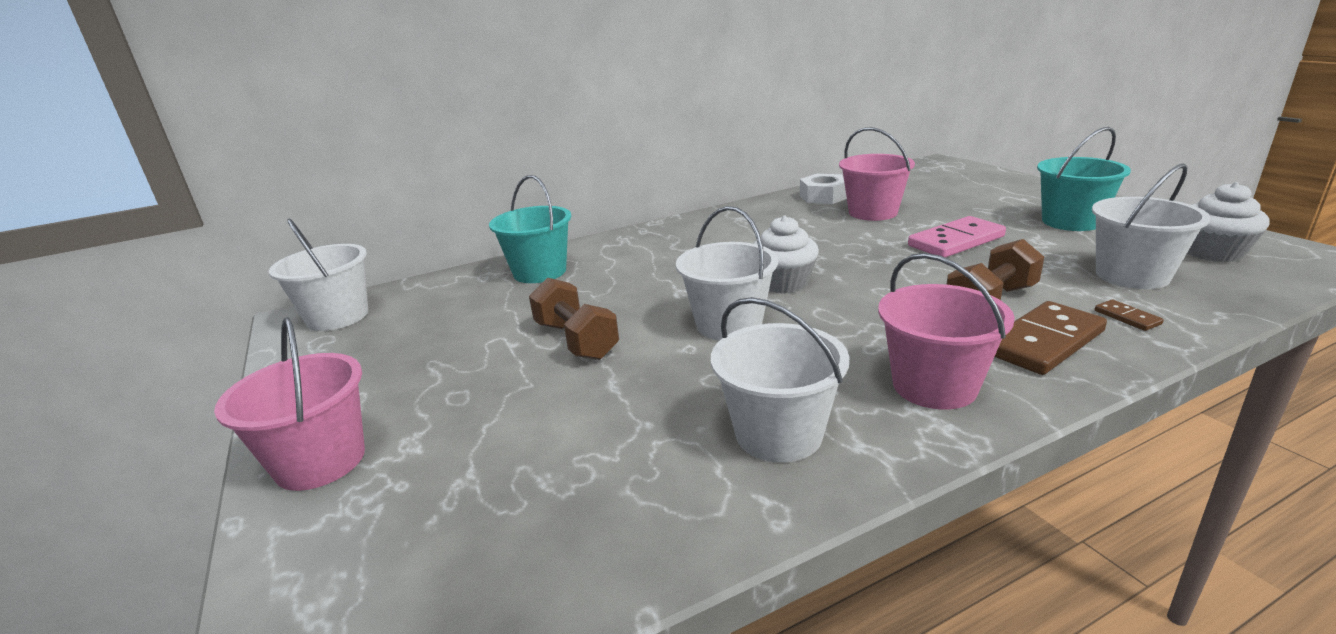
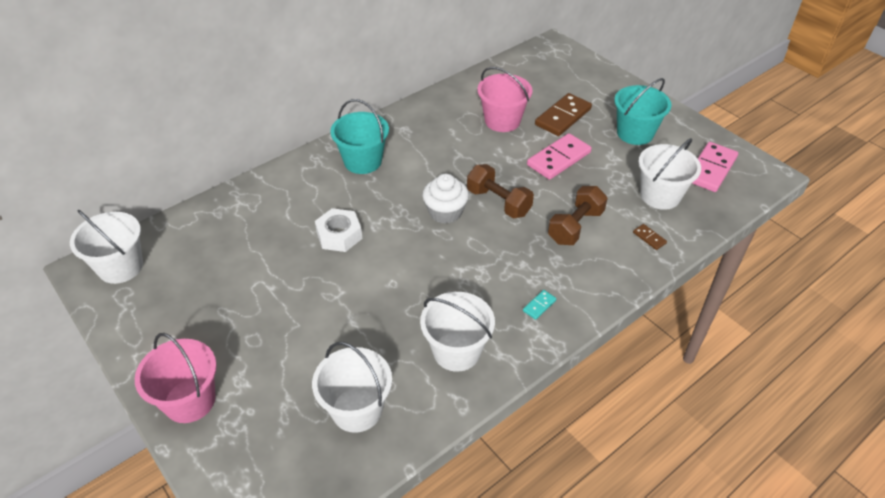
camera: 15 degrees left, 20 degrees up
turquoise bucket [489,175,571,283] -> turquoise bucket moved to [330,99,389,174]
brown dumbbell [529,278,619,360] -> brown dumbbell moved to [467,164,534,218]
white bucket [676,206,778,341] -> white bucket moved to [312,342,392,433]
white nut [800,174,847,204] -> white nut moved to [315,208,362,252]
pink bucket [878,253,1015,410] -> turquoise domino [523,290,556,320]
brown domino [995,301,1107,375] -> brown domino moved to [535,93,592,136]
white cupcake [1187,182,1270,262] -> pink domino [692,142,738,192]

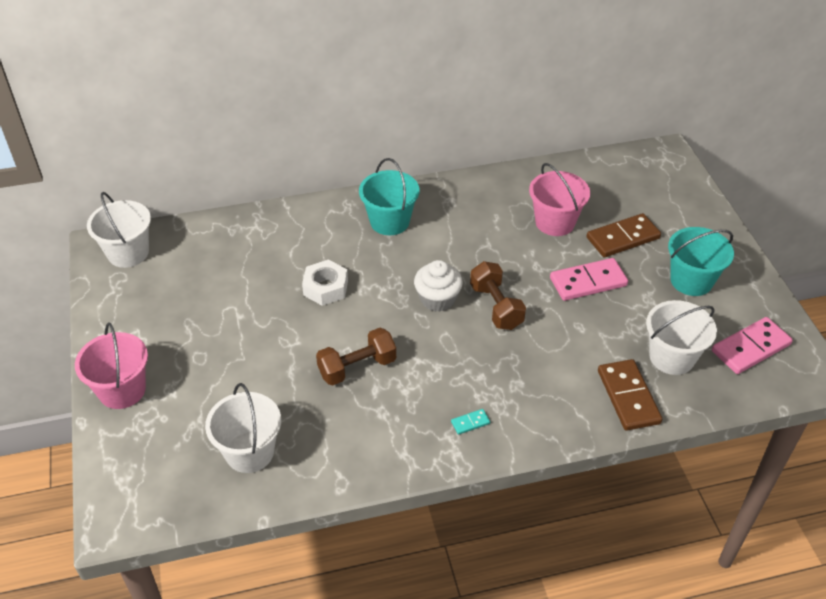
camera: 25 degrees right, 0 degrees up
white bucket [420,292,495,372] -> none
brown dumbbell [548,186,608,245] -> brown dumbbell moved to [316,328,396,386]
brown domino [633,224,667,250] -> brown domino [598,359,663,431], size x2.23

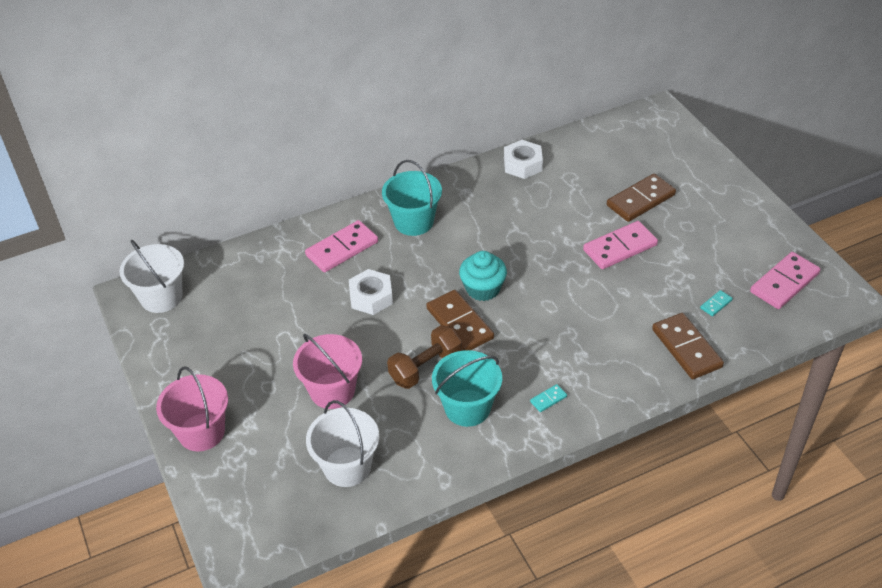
camera: 10 degrees left, 0 degrees up
white cupcake [414,260,463,312] -> turquoise cupcake [459,251,507,301]
brown dumbbell [470,261,526,330] -> none
pink bucket [529,163,590,236] -> pink bucket moved to [293,334,362,409]
white bucket [646,300,717,375] -> turquoise domino [700,290,733,316]
turquoise bucket [668,227,734,296] -> turquoise bucket moved to [432,350,502,427]
none -> pink domino [305,220,378,273]
none -> brown domino [426,290,494,351]
none -> white nut [504,140,543,179]

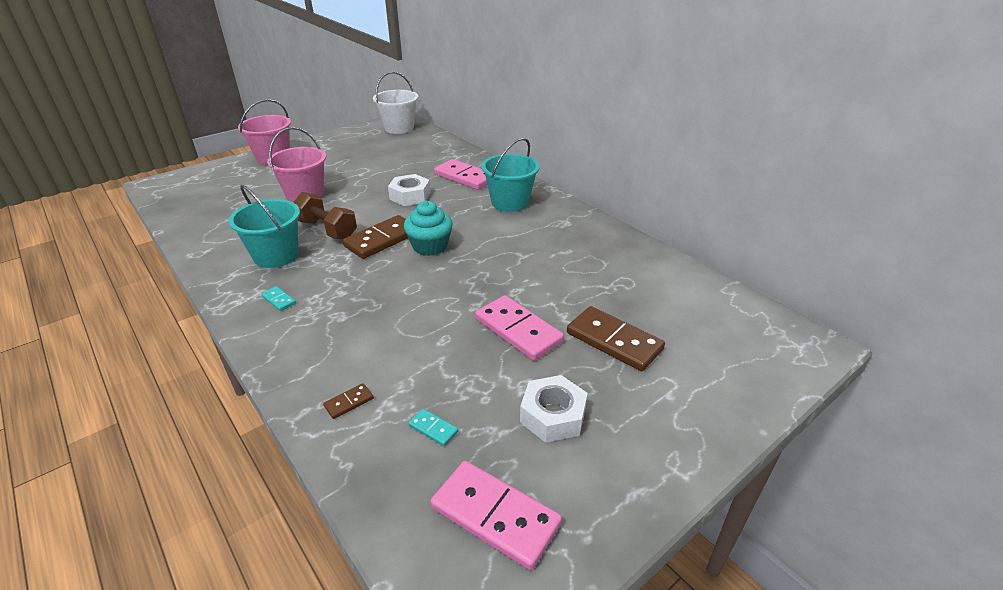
camera: 75 degrees right, 10 degrees down
white bucket [306,400,379,487] -> none
white nut [504,140,543,179] -> white nut moved to [520,375,588,443]
brown domino [652,313,724,379] -> brown domino [323,383,374,419], size x0.45

